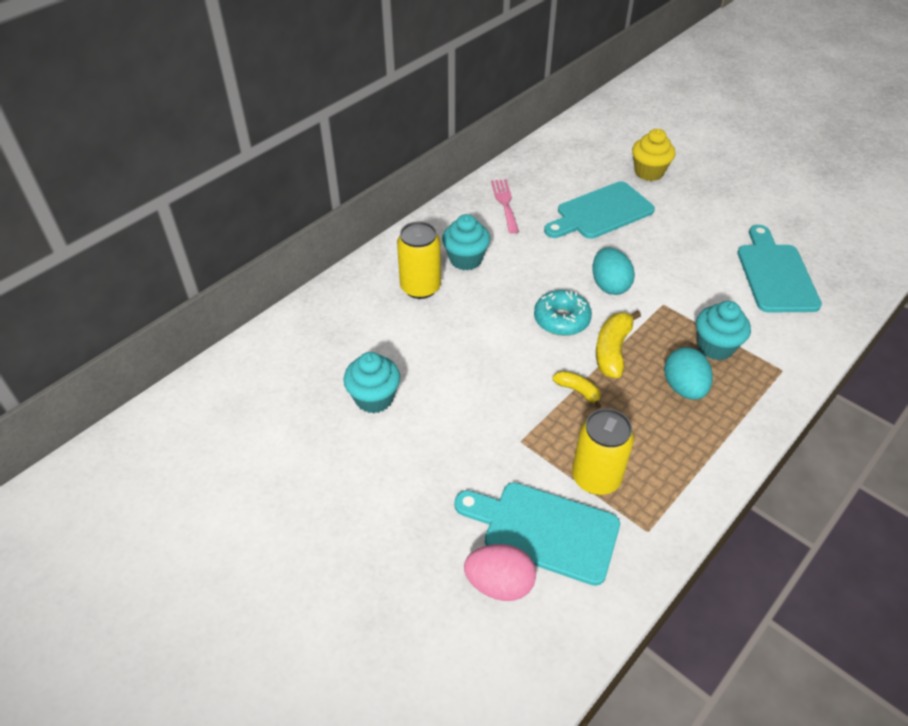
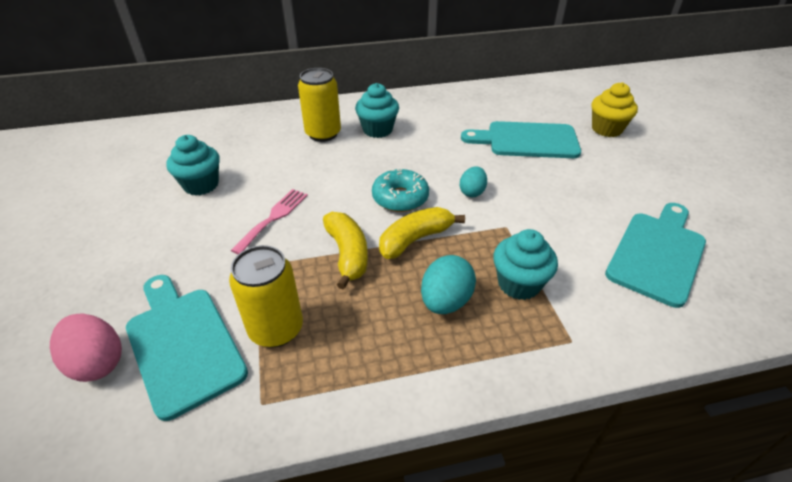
camera: 35 degrees right, 5 degrees down
pink fork [491,179,519,234] -> pink fork moved to [231,189,308,254]
yellow banana [552,371,601,408] -> yellow banana [323,212,368,290], size x1.68
turquoise egg [592,248,635,295] -> turquoise egg [460,166,487,197], size x0.66

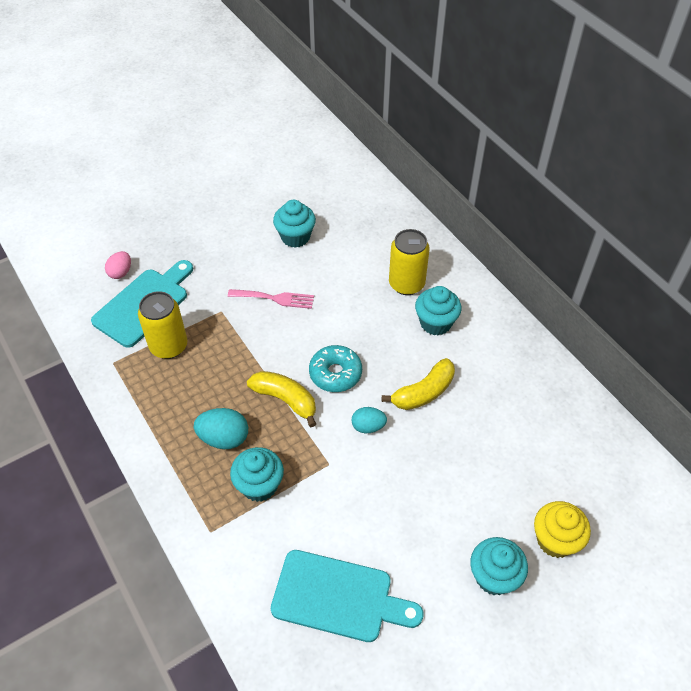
camera: 70 degrees right, 10 degrees up
pink egg [50,313,122,382] -> pink egg [105,251,131,279], size x0.66
yellow banana [323,212,368,290] -> yellow banana moved to [382,358,455,410]
turquoise cutting board [461,121,581,158] -> none
none -> turquoise cupcake [470,537,528,595]

